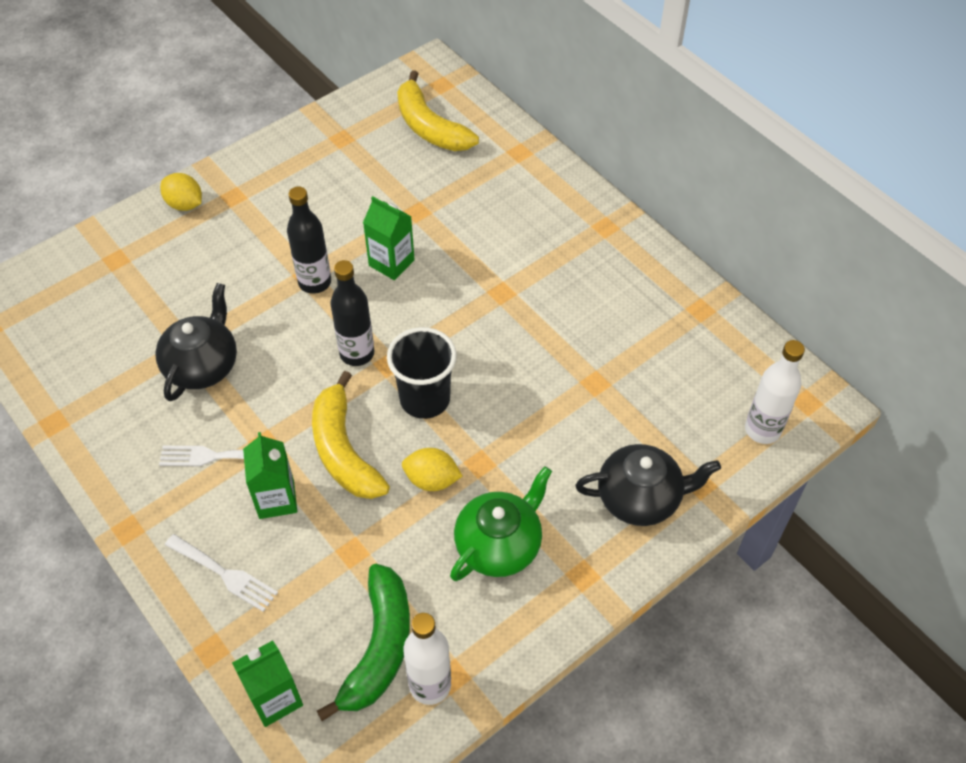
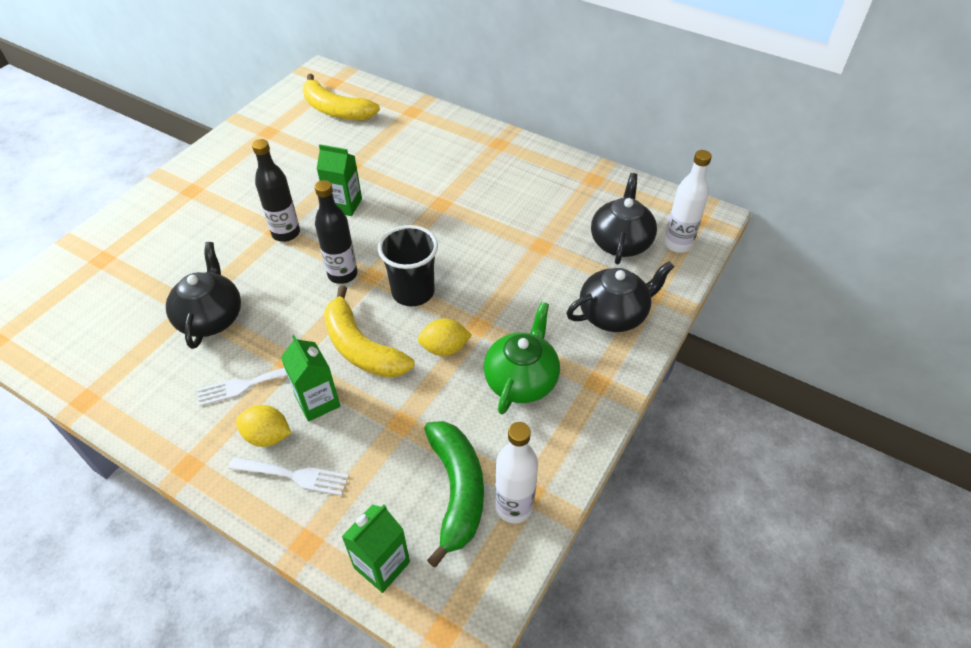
camera: 20 degrees left, 5 degrees down
yellow lemon [160,173,202,211] -> yellow lemon moved to [236,405,291,447]
none -> black teapot [591,173,657,264]

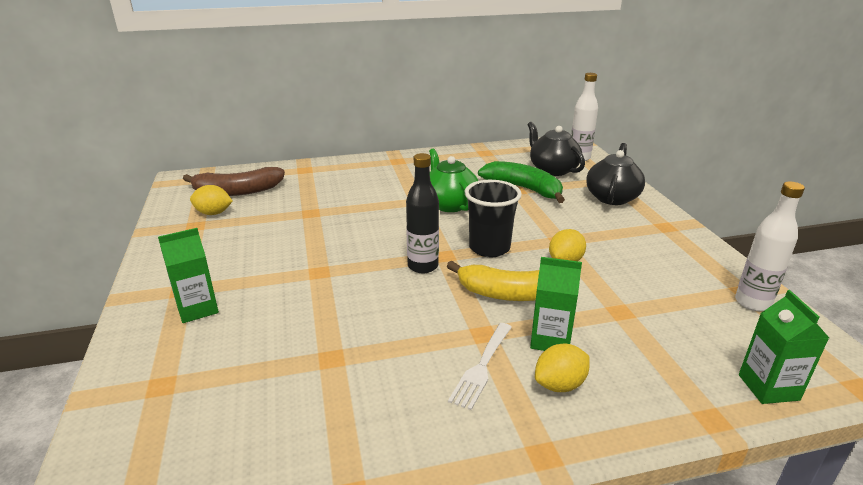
camera: 45 degrees left, 20 degrees down
black teapot [166,242,241,349] -> none
white fork [228,457,349,496] -> none
black bottle [252,139,300,242] -> none
yellow banana [303,74,380,120] -> brown banana [183,167,285,196]
green carton [317,144,362,216] -> green carton moved to [158,228,219,323]
green banana [424,421,484,567] -> green banana moved to [478,161,565,203]
green teapot [483,302,560,414] -> green teapot moved to [429,149,478,212]
none -> yellow lemon [190,185,232,215]

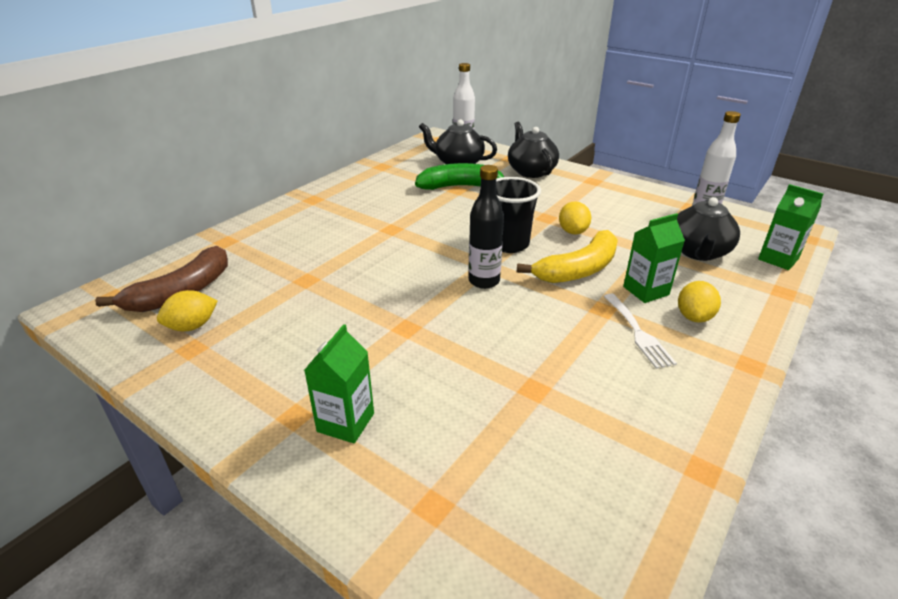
camera: 40 degrees left, 5 degrees up
green teapot [429,149,478,212] -> none
none -> black teapot [677,197,740,261]

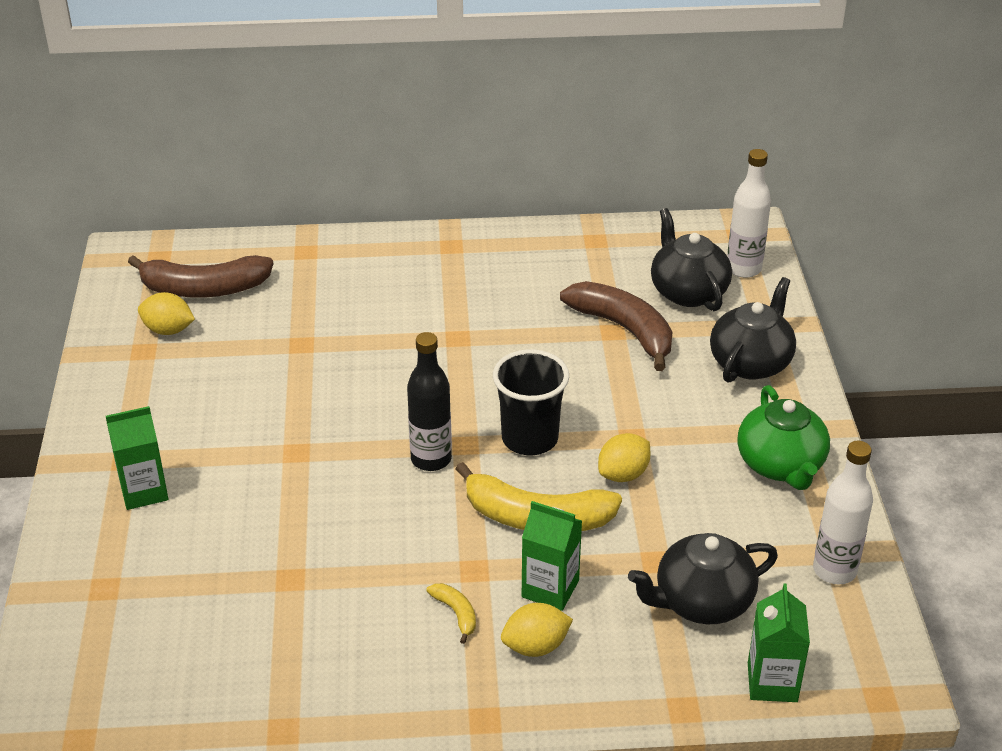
camera: 50 degrees right, 5 degrees up
green banana [415,163,504,190] -> brown banana [560,281,672,371]
white fork [604,294,677,369] -> yellow banana [426,583,476,644]
none -> green teapot [737,385,830,490]

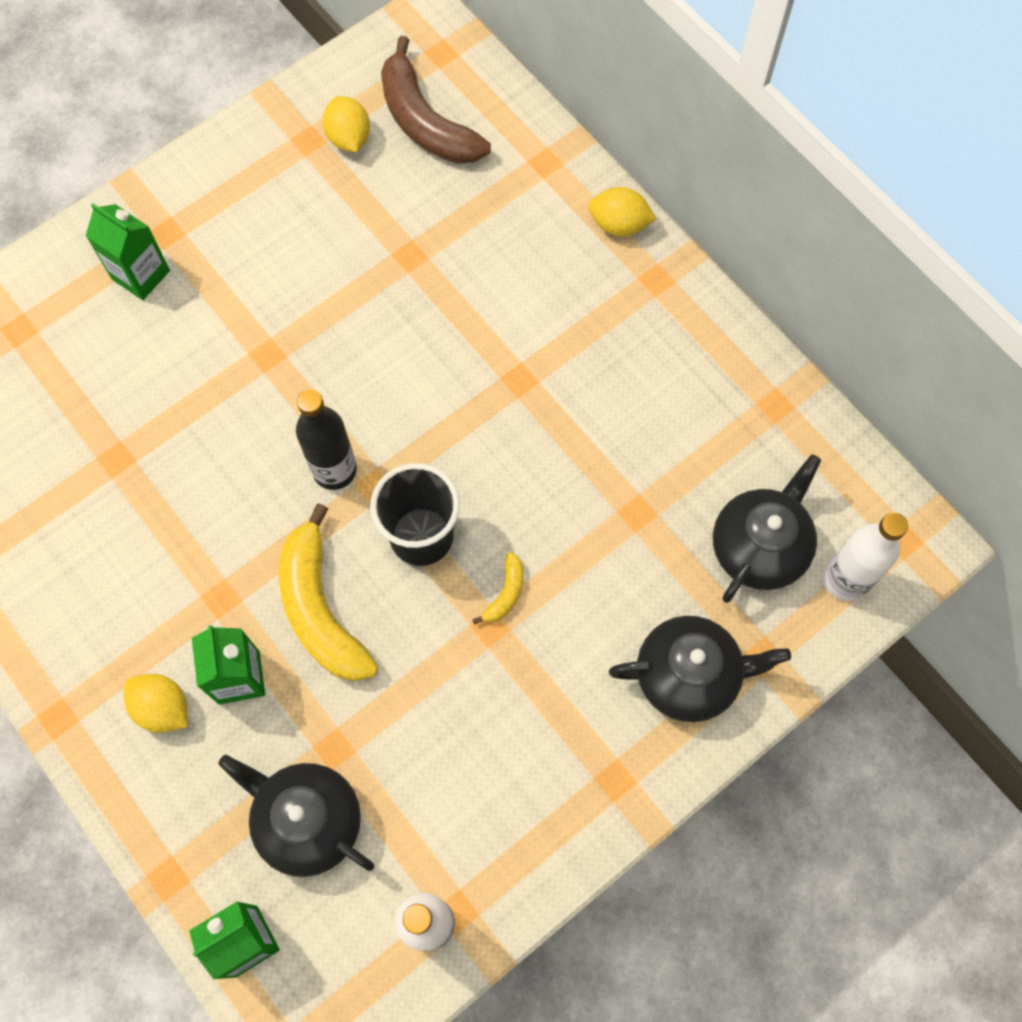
camera: 55 degrees right, 30 degrees up
yellow banana [426,583,476,644] -> yellow banana moved to [472,552,523,625]
brown banana [560,281,672,371] -> none
yellow lemon [598,433,651,482] -> yellow lemon moved to [588,187,656,236]
green teapot [737,385,830,490] -> none

